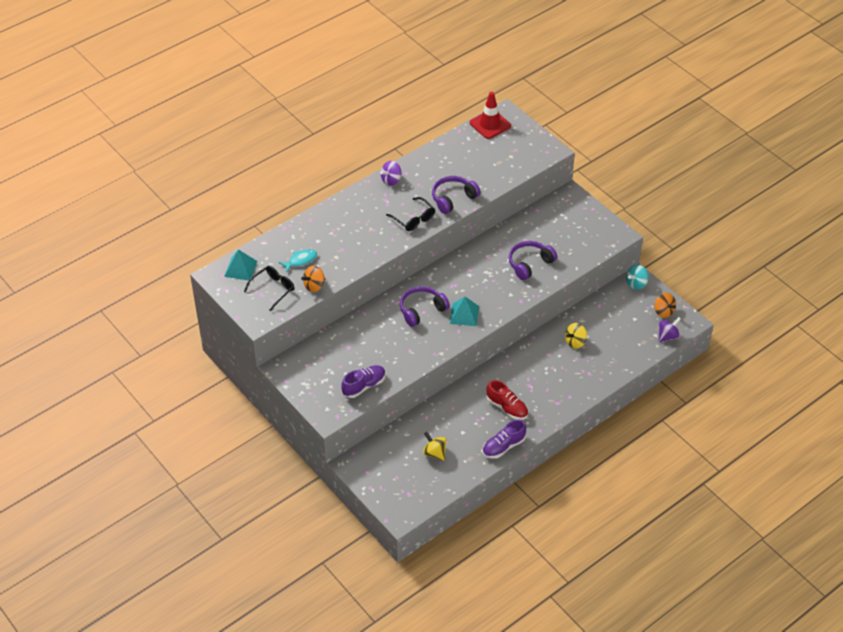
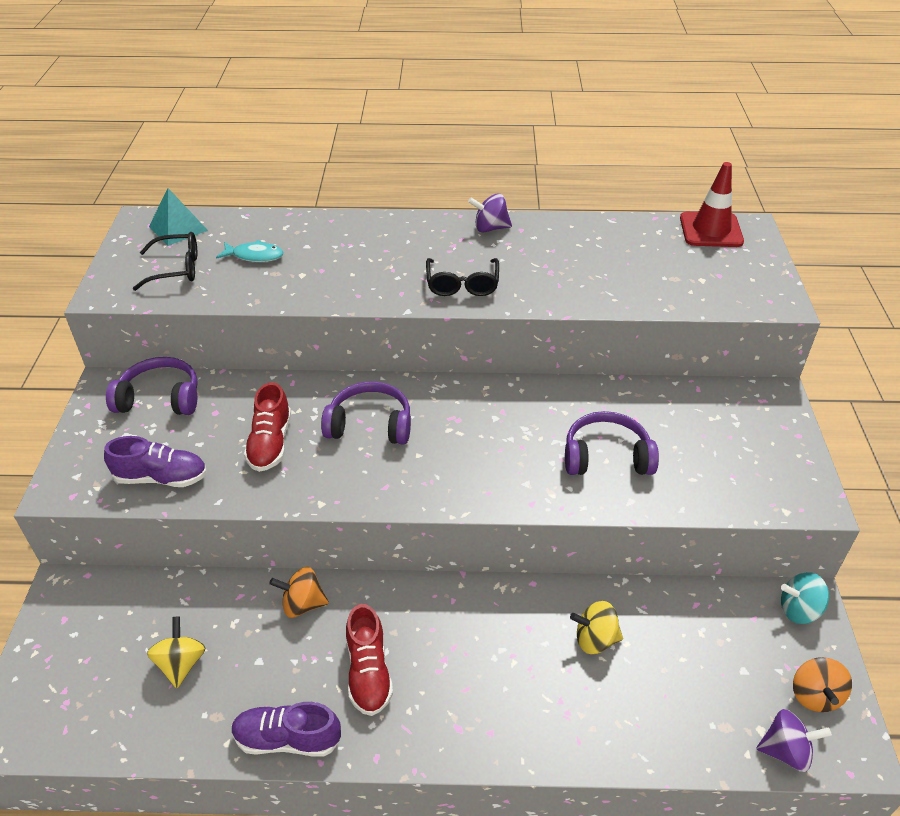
camera: 40 degrees right, 5 degrees down
orange spinning top [301,265,325,292] -> orange spinning top moved to [269,567,329,618]
purple headphones [432,176,481,214] -> purple headphones moved to [106,357,198,415]
turquoise pyramid [450,297,479,326] -> none
none -> red shoe [244,382,291,472]

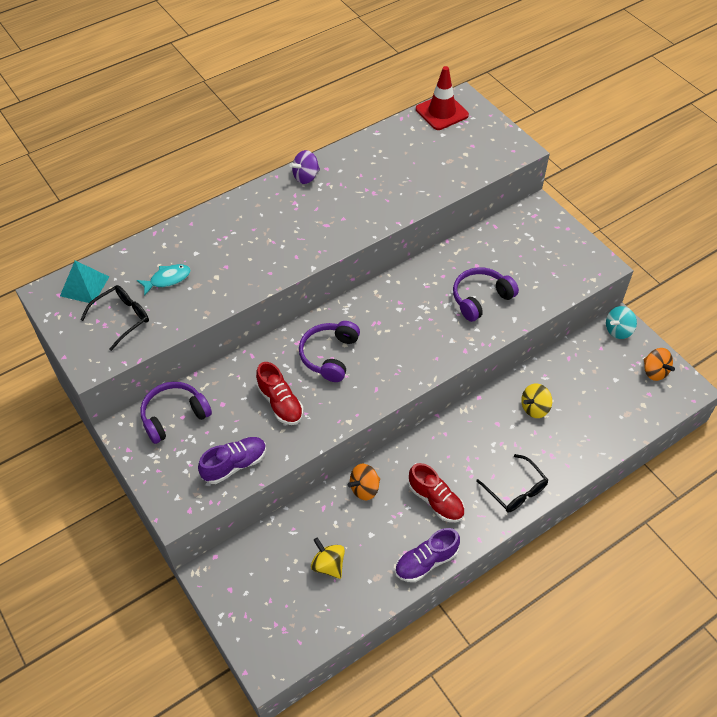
camera: 35 degrees left, 10 degrees up
purple headphones [321,382,411,445] -> purple headphones turned 45 degrees counterclockwise [299,321,360,382]
black glasses [426,258,499,296] -> black glasses moved to [476,454,548,512]
purple spinning top [756,709,832,772] -> none

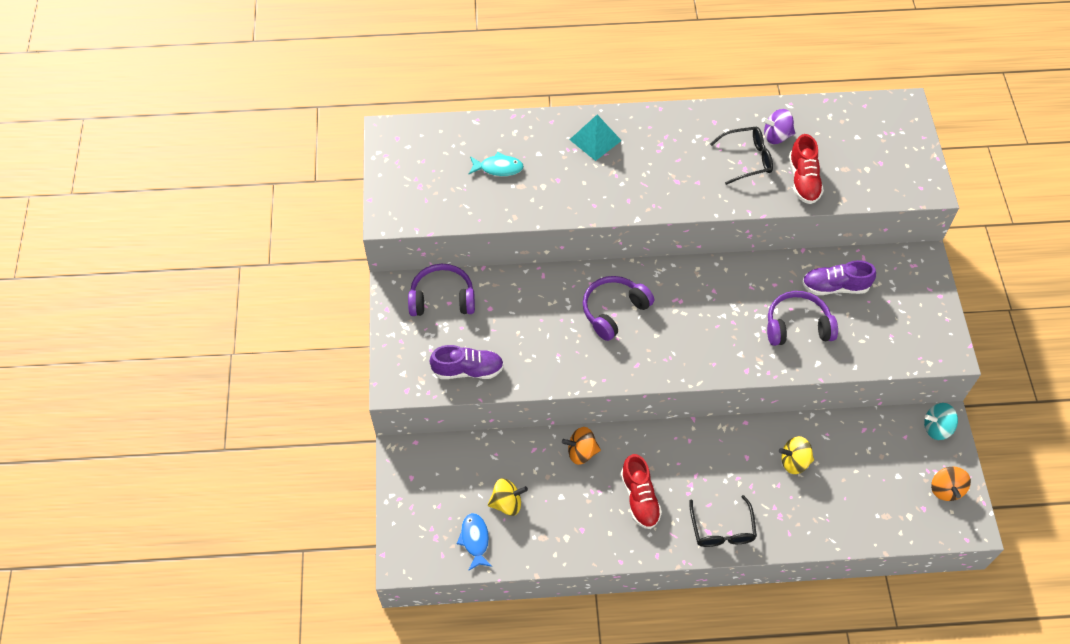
camera: 30 degrees right, 5 degrees up
turquoise pyramid [60,261,109,304] -> turquoise pyramid moved to [569,115,622,161]
black glasses [80,285,149,351] -> black glasses moved to [710,127,773,185]
red shoe [256,362,303,425] -> red shoe moved to [789,134,824,204]
purple spinning top [289,150,320,184] -> purple spinning top moved to [762,109,795,144]
yellow spinning top [311,537,345,579] -> yellow spinning top turned 90 degrees clockwise [488,478,528,516]
purple shoe [395,528,460,582] -> purple shoe moved to [802,260,876,295]
red traffic cone [416,66,469,130] -> none
none -> blue fish [457,513,492,571]

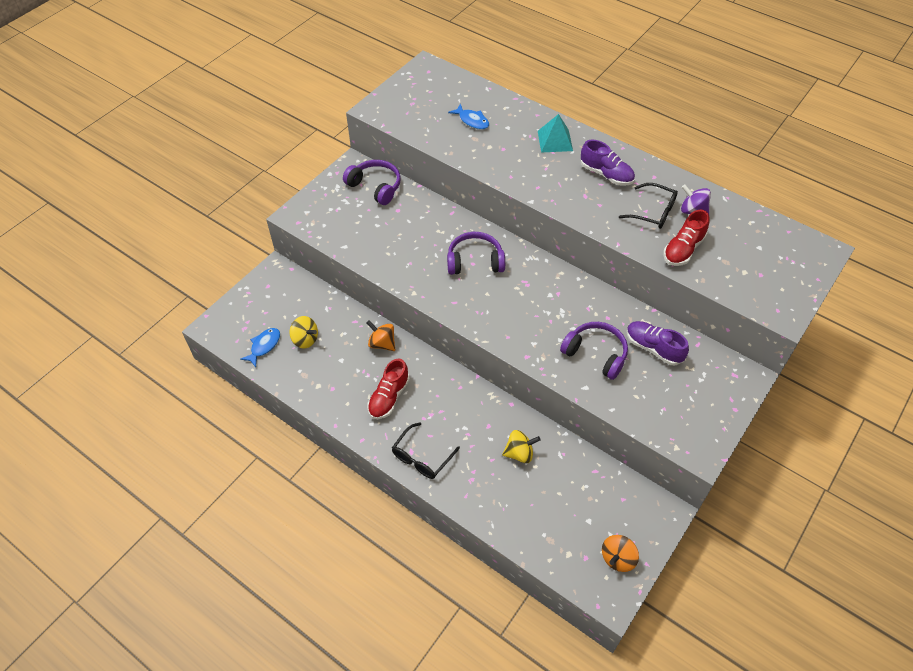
camera: 40 degrees right, 5 degrees down
purple shoe [429,345,504,379] -> purple shoe moved to [581,140,635,186]
turquoise fish [469,152,524,176] -> blue fish [448,103,489,130]
yellow spinning top [779,436,814,474] -> yellow spinning top turned 135 degrees clockwise [502,430,541,463]
turquoise spinning top [924,403,958,440] -> none

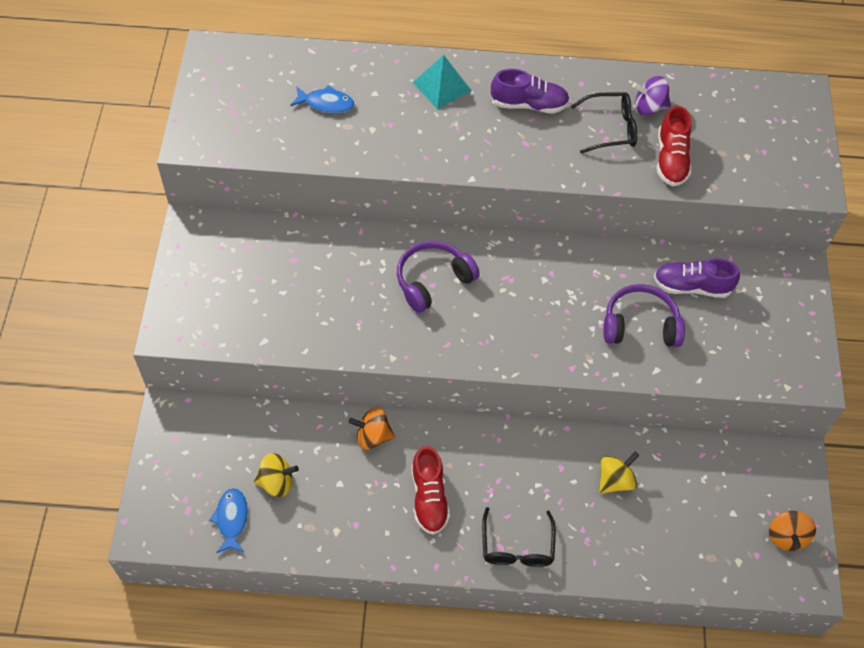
camera: 35 degrees left, 5 degrees up
purple headphones [343,160,401,205] -> none

